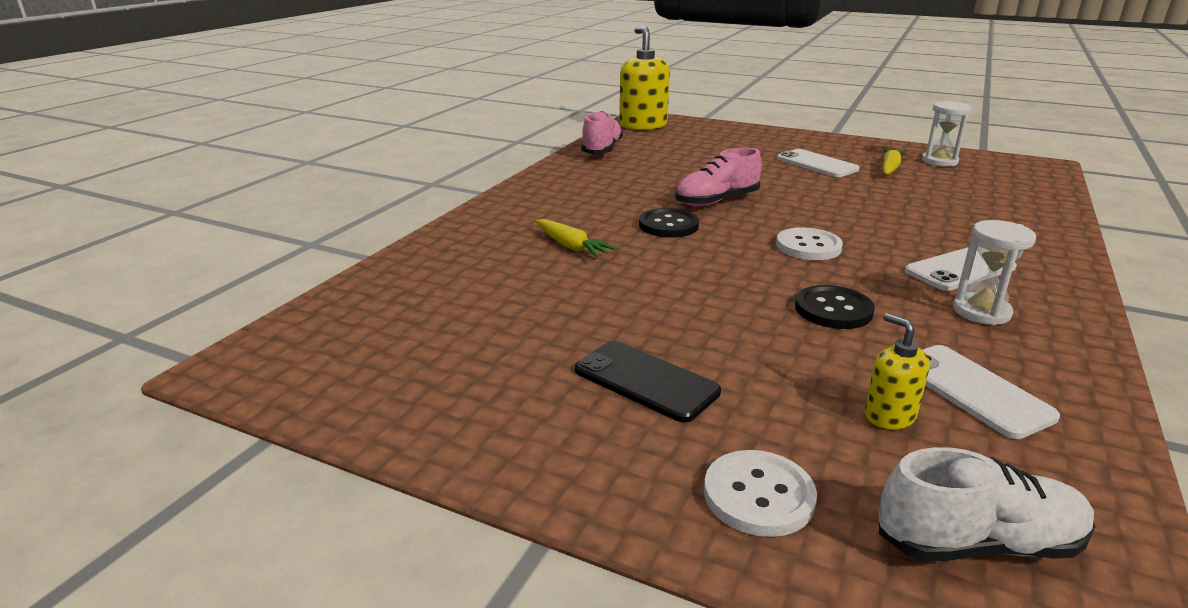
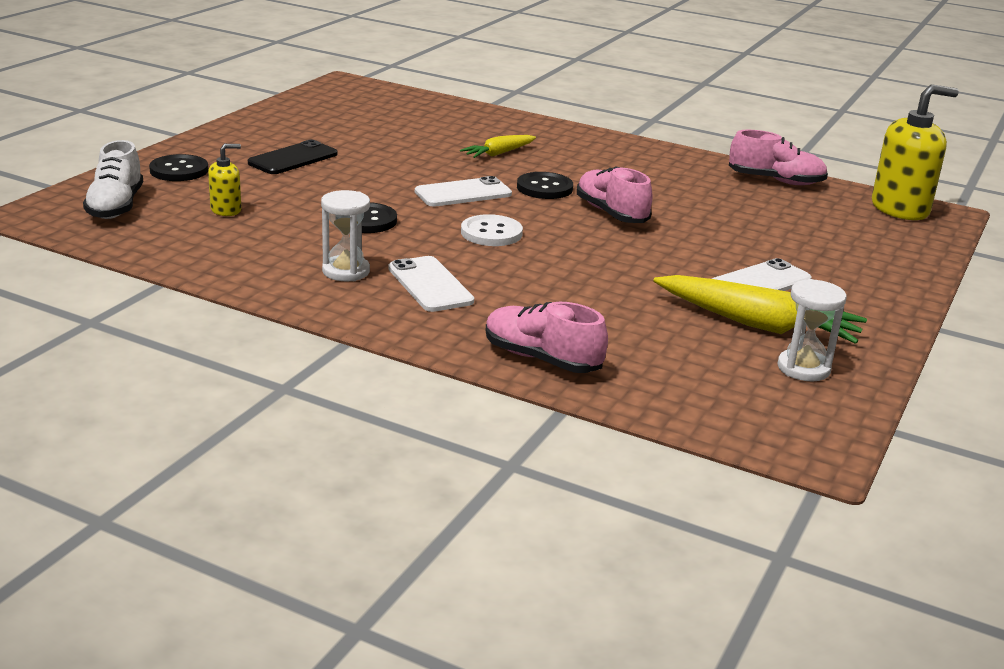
camera: 90 degrees right, 0 degrees up
white button [704,450,817,537] -> black button [149,154,208,181]
yellow carrot [883,148,904,175] -> yellow carrot [653,275,867,344], size x1.78
white phone [923,345,1060,439] -> white phone moved to [415,176,512,207]
none -> pink shoe [486,302,608,373]

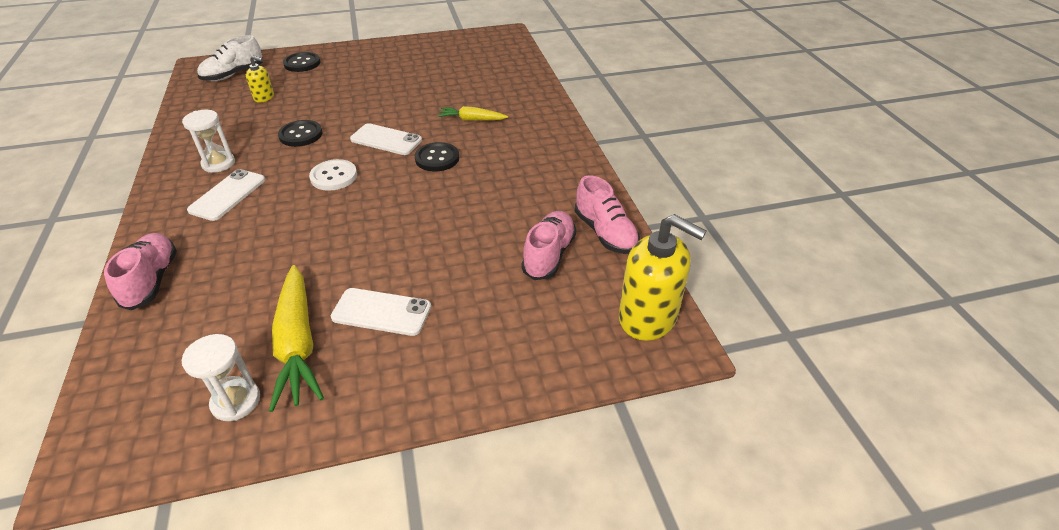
camera: 50 degrees right, 15 degrees up
black phone [248,140,337,174] -> none
pink shoe [577,166,653,223] -> pink shoe moved to [521,211,576,280]

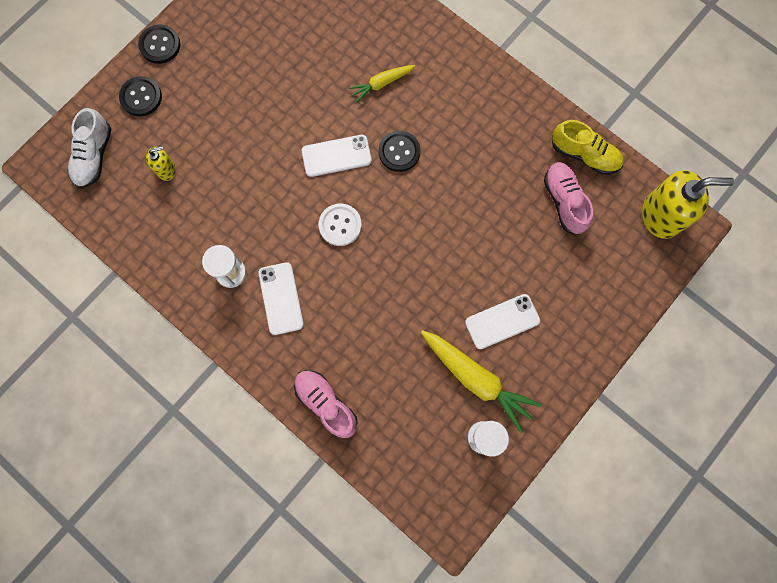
camera: 35 degrees left, 35 degrees up
black button [278,120,322,147] -> black button moved to [138,24,180,64]
pink shoe [575,175,640,254] -> yellow shoe [552,120,624,175]

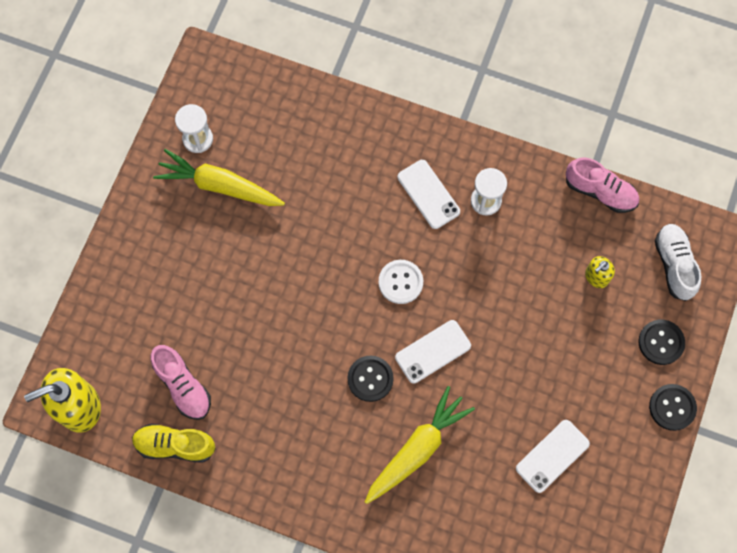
camera: 160 degrees right, 5 degrees down
pink shoe [294,370,357,438] -> pink shoe moved to [566,157,639,213]
yellow carrot [349,65,415,102] -> yellow carrot [365,386,475,504], size x1.78
white phone [465,294,540,349] -> white phone moved to [516,420,590,493]

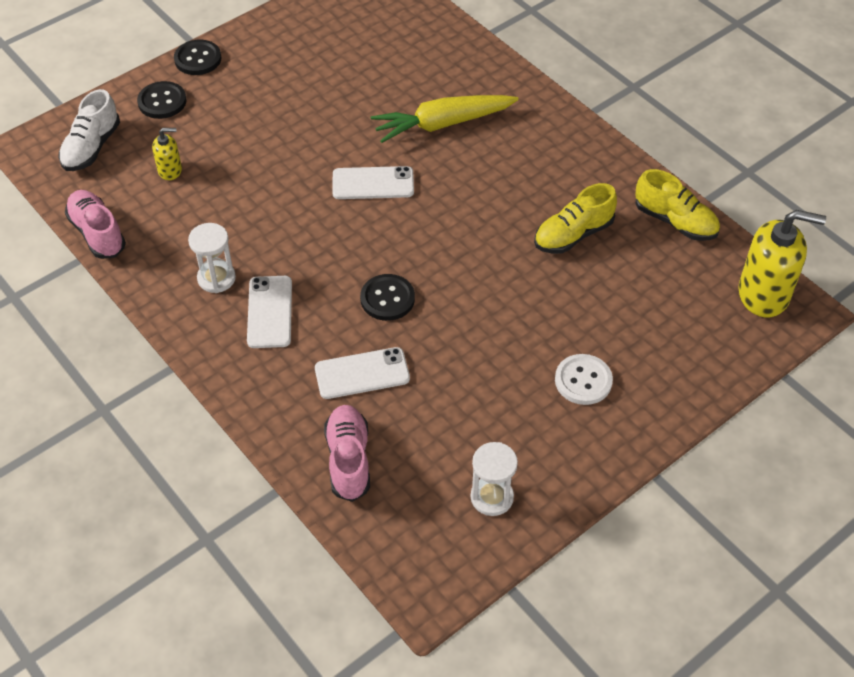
camera: 150 degrees left, 20 degrees down
pink shoe [151,345,211,420] -> pink shoe moved to [324,405,370,502]
yellow carrot [153,149,285,206] -> none
black button [348,356,394,402] -> black button moved to [360,274,415,321]
white button [379,260,423,304] -> white button moved to [555,354,613,405]
white phone [516,420,590,493] -> white phone moved to [315,347,410,399]
none -> yellow shoe [534,183,617,254]

